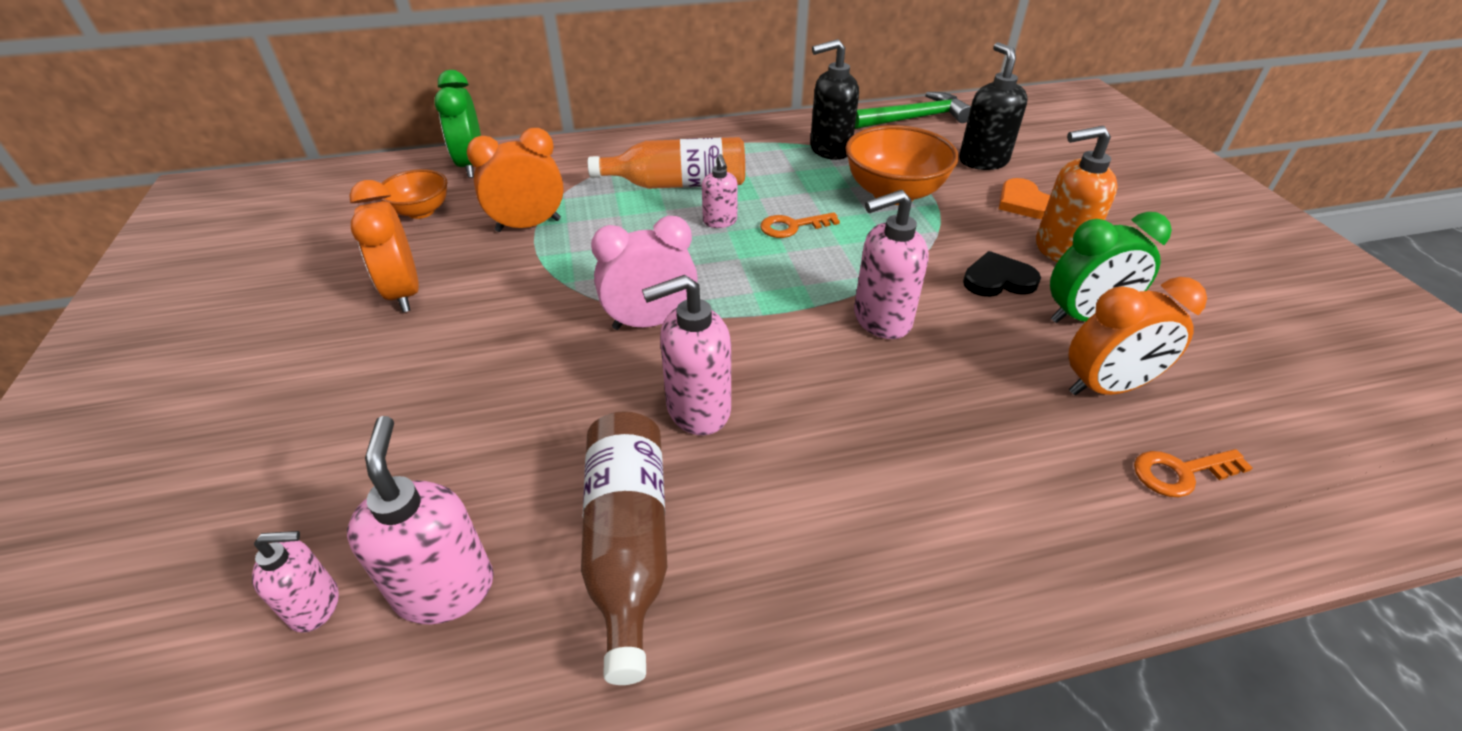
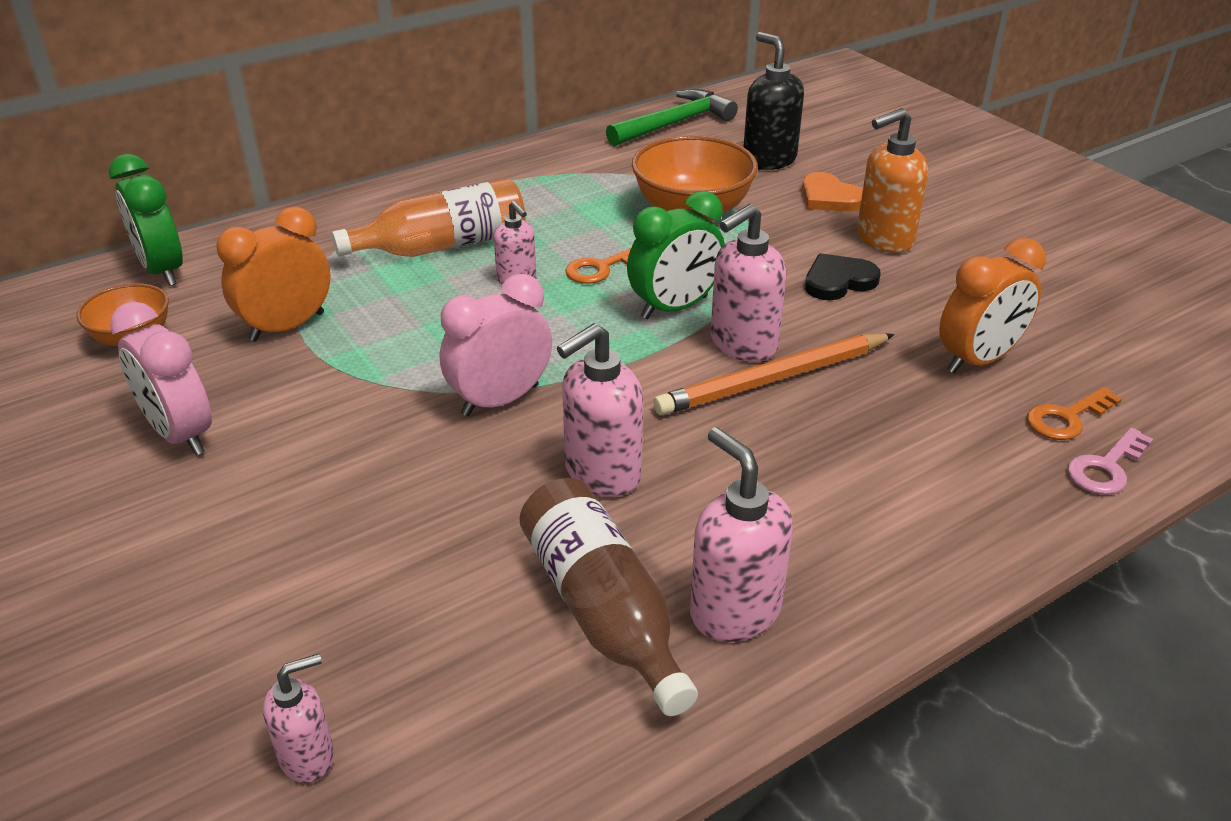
camera: 20 degrees left, 5 degrees down
pink soap dispenser [347,416,494,624] -> pink soap dispenser moved to [690,427,793,642]
orange clock [349,180,419,312] -> pink clock [110,301,212,455]
black soap dispenser [810,39,859,160] -> none
green clock [1050,212,1172,323] -> green clock moved to [627,191,725,319]
none -> orange pencil [653,333,895,416]
none -> pink key [1067,428,1153,495]

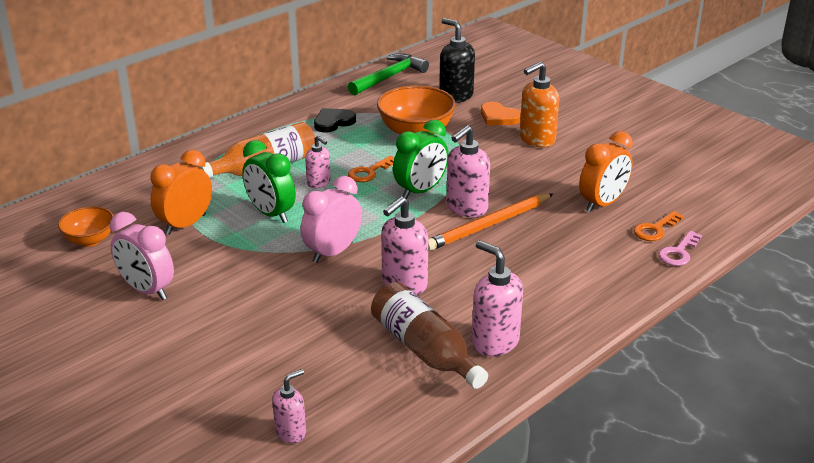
camera: 10 degrees left, 5 degrees down
green clock [109,154,183,286] -> green clock moved to [242,140,296,223]
black heart [805,253,881,300] -> black heart moved to [314,108,356,132]

